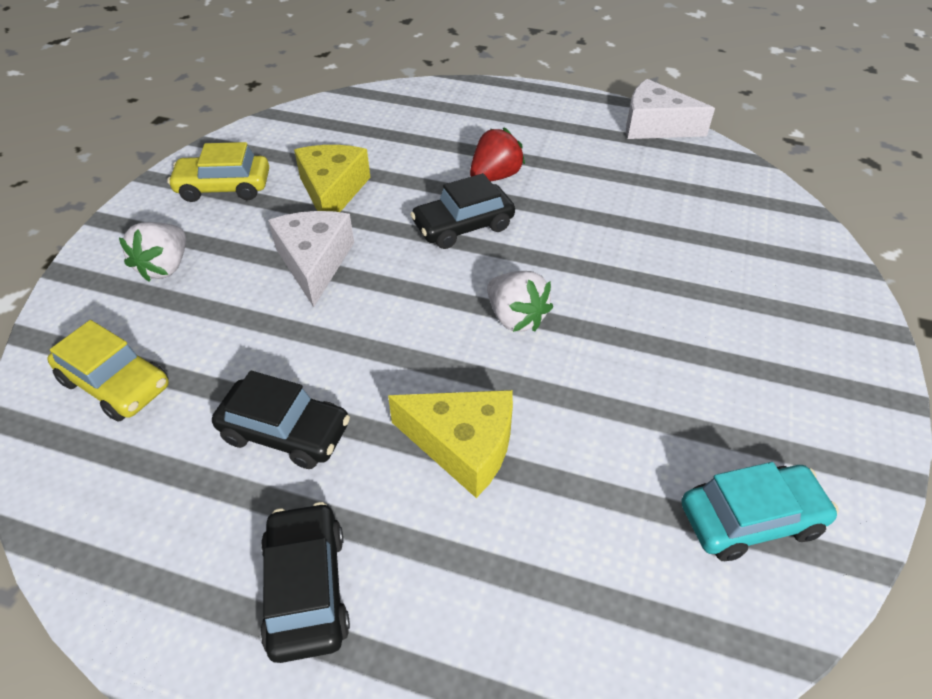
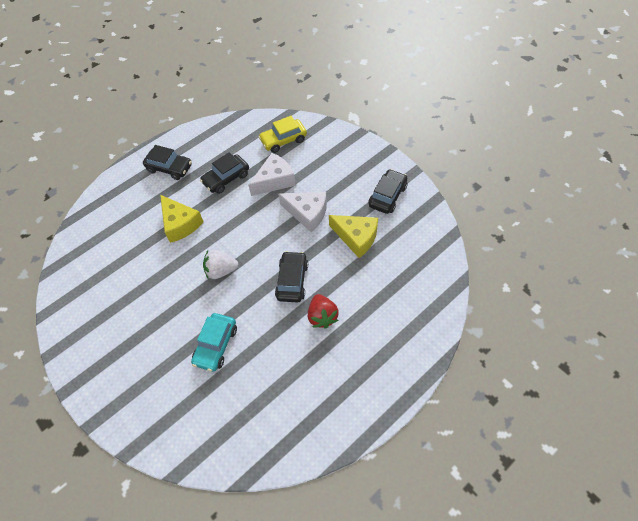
camera: 125 degrees right, 10 degrees up
white strawberry [119,222,186,282] -> none
yellow car [167,142,269,202] -> black car [368,169,407,214]
yellow cheese [388,390,513,498] -> yellow cheese turned 90 degrees counterclockwise [160,195,203,243]
white cheese [626,79,715,139] -> white cheese moved to [248,153,296,196]
turquoise car [681,462,839,561] -> turquoise car moved to [191,313,237,371]

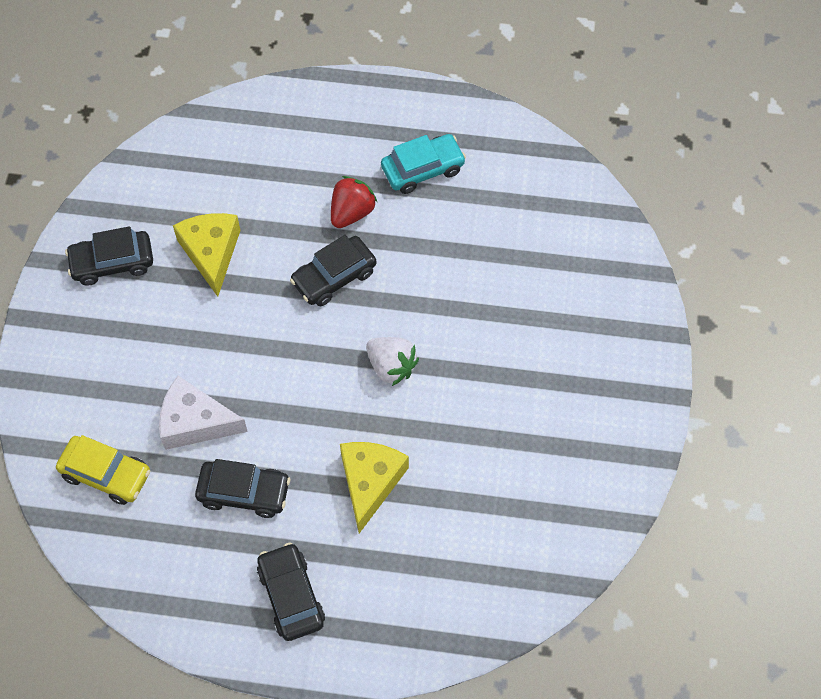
camera: 135 degrees left, 5 degrees up
turquoise car [191,313,237,371] -> turquoise car moved to [381,134,466,194]
white cheese [278,192,327,232] -> none

